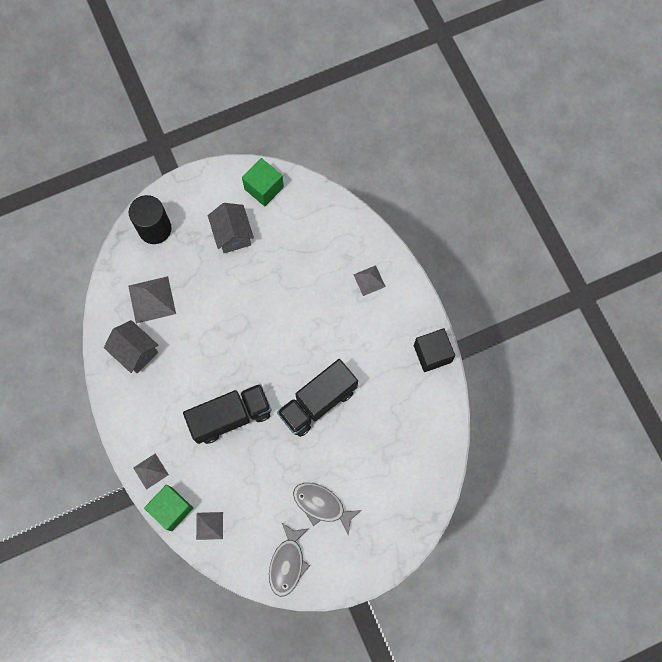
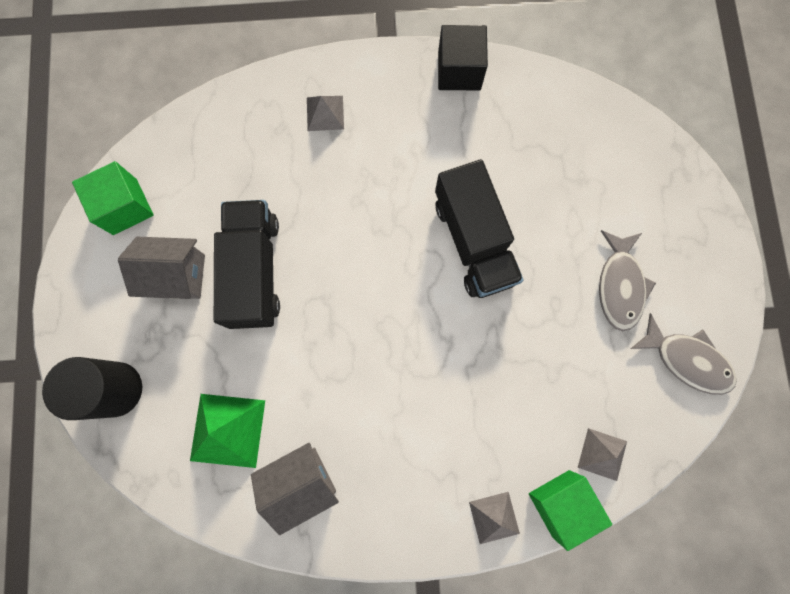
camera: 70 degrees left, 5 degrees up
grey pyramid [128,276,176,324] -> green pyramid [190,394,265,468]
black truck [183,384,271,444] -> black truck moved to [214,200,280,329]
grey fish [293,483,362,535] -> grey fish turned 45 degrees counterclockwise [599,230,656,331]

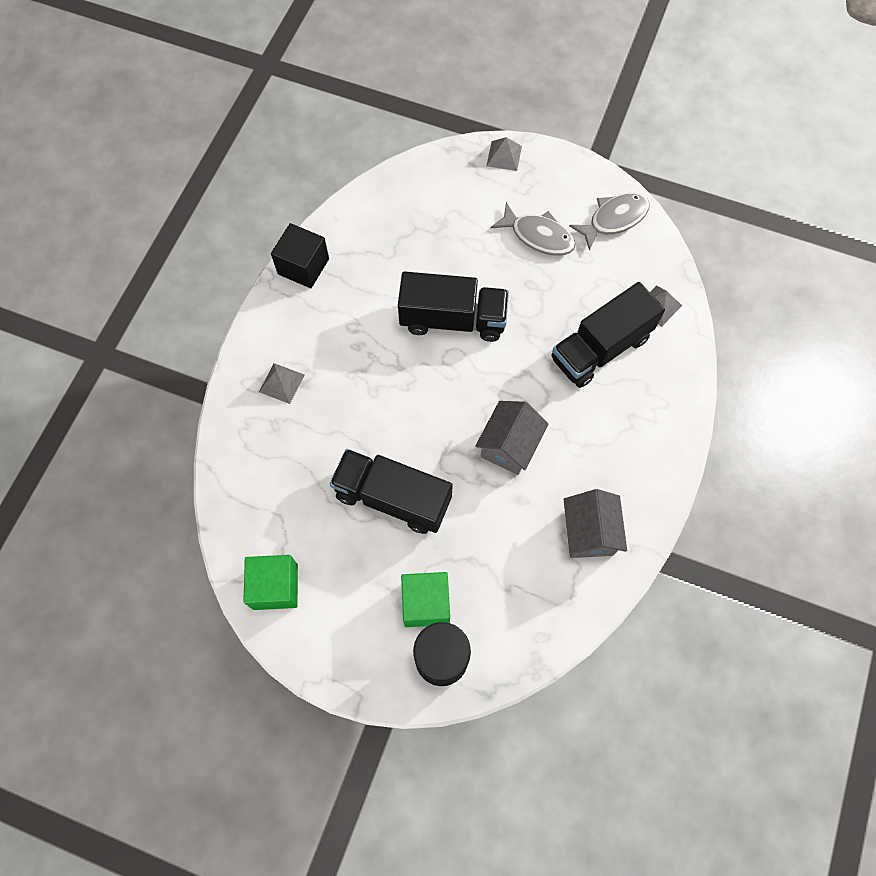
camera: 65 degrees left, 10 degrees down
grey house [118,237,205,299] -> grey house moved to [475,401,549,475]
green pyramid [190,394,265,468] -> none
grey pyramid [469,492,520,544] -> grey pyramid moved to [486,137,522,171]
green cube [529,470,612,551] -> green cube moved to [401,572,450,627]
none -> black truck [551,282,665,388]

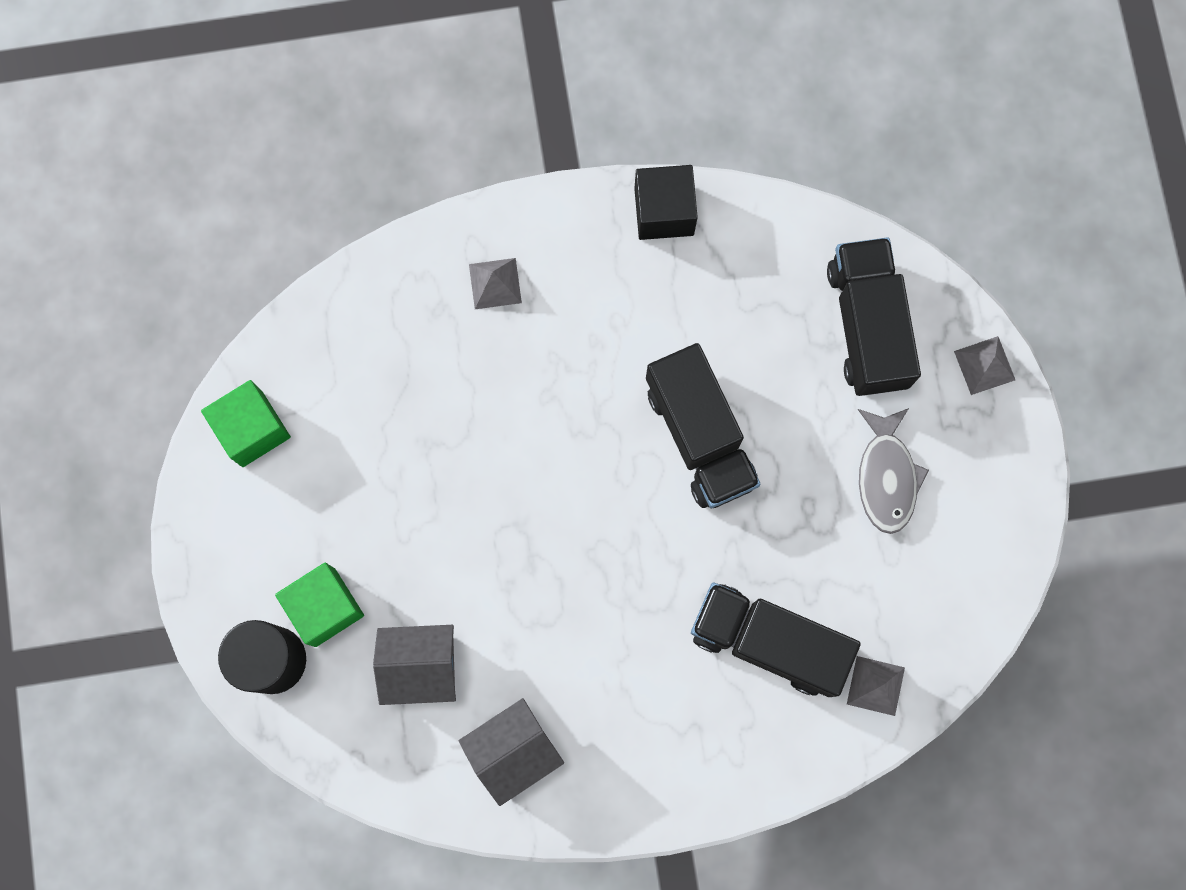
camera: 60 degrees right, 10 degrees up
black truck [330,449,453,534] -> black truck moved to [827,237,921,396]
grey house [475,401,549,475] -> grey house moved to [373,625,456,705]
grey fish [569,193,650,251] -> none

